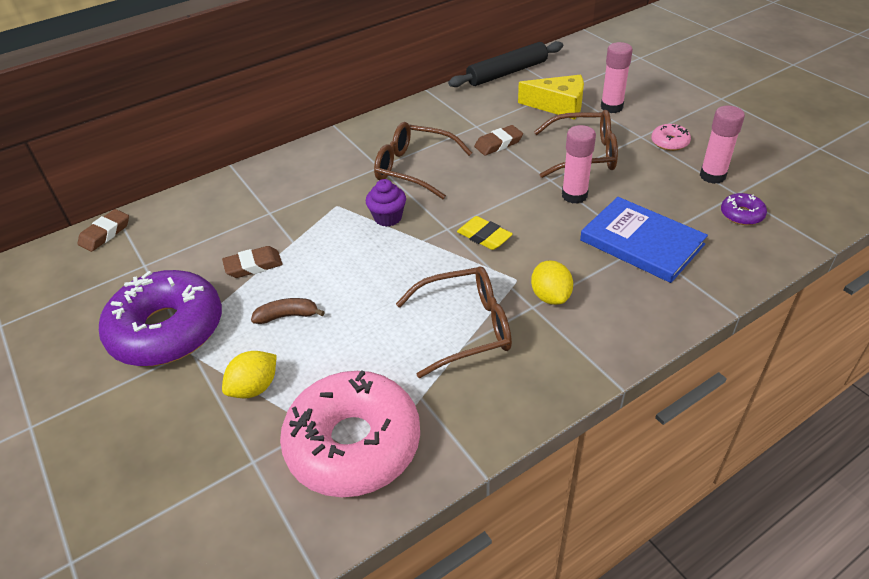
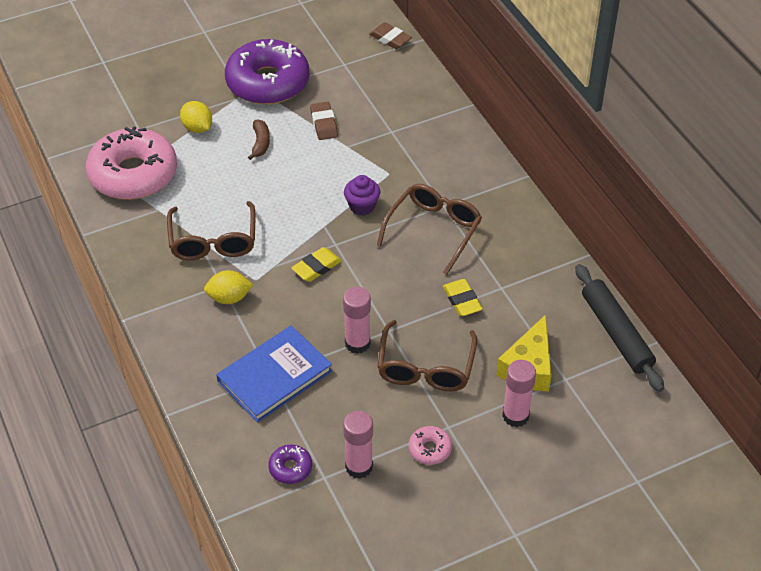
camera: 95 degrees right, 5 degrees up
brown eraser [474,125,523,156] -> yellow eraser [443,279,483,316]

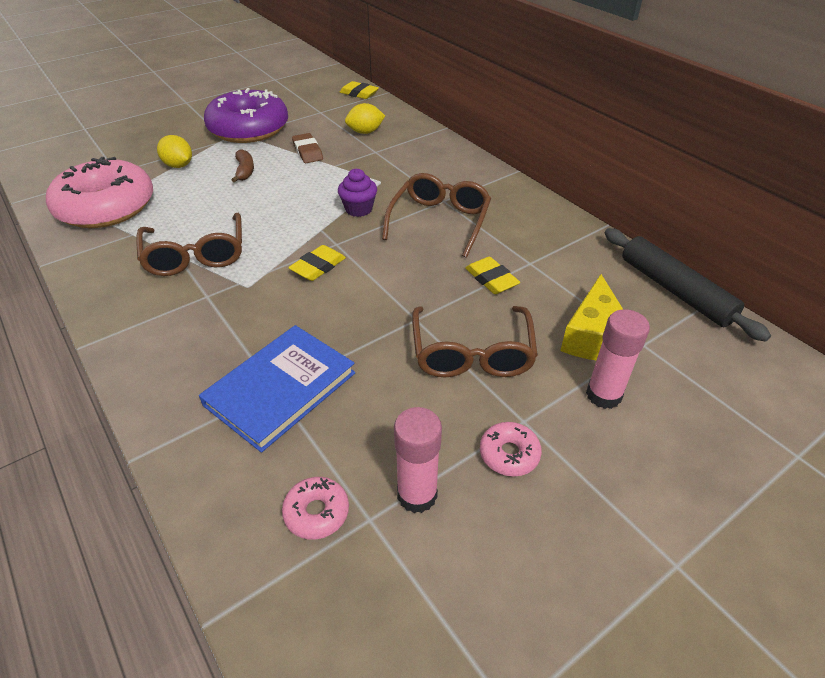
camera: 10 degrees left, 5 degrees down
yellow lemon [204,270,253,304] -> yellow lemon moved to [345,103,385,134]
purple donut [268,445,312,484] -> pink donut [282,477,349,540]
pink glue stick [343,287,371,354] -> none
brown eraser [369,23,412,49] -> yellow eraser [340,81,379,99]

